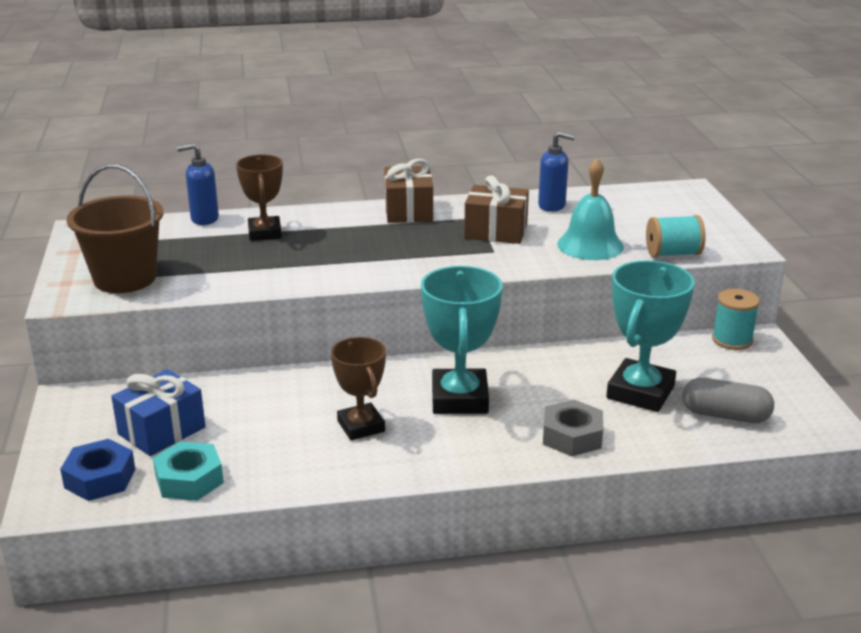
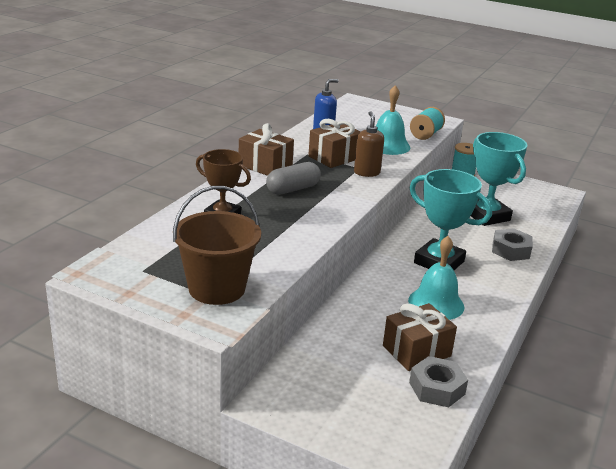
camera: 55 degrees left, 0 degrees up
blue nut [60,439,135,501] -> none
blue gift [111,369,205,456] -> none
turquoise nut [153,441,224,501] -> grey nut [409,356,468,408]
blue soap dispenser [177,143,219,225] -> none
brown trophy [331,337,386,440] -> turquoise bell [408,236,464,320]
grey capsule [683,377,774,423] -> grey capsule moved to [266,162,321,195]
none -> brown soap dispenser [354,111,384,177]
none -> brown gift [383,303,457,371]

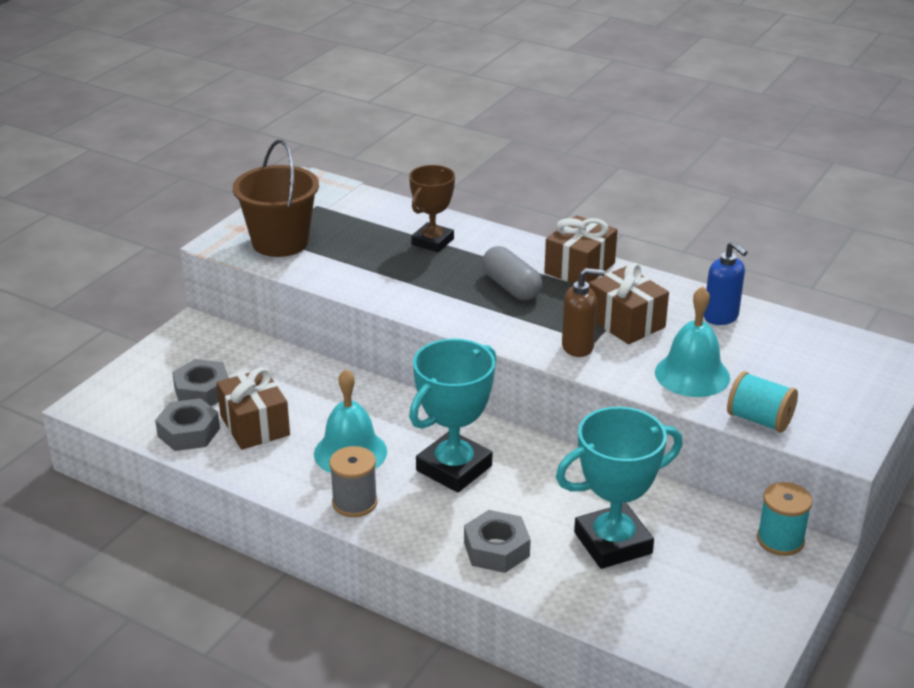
camera: 95 degrees right, 5 degrees up
none -> grey nut [172,359,229,406]
none -> grey spool [330,446,378,517]

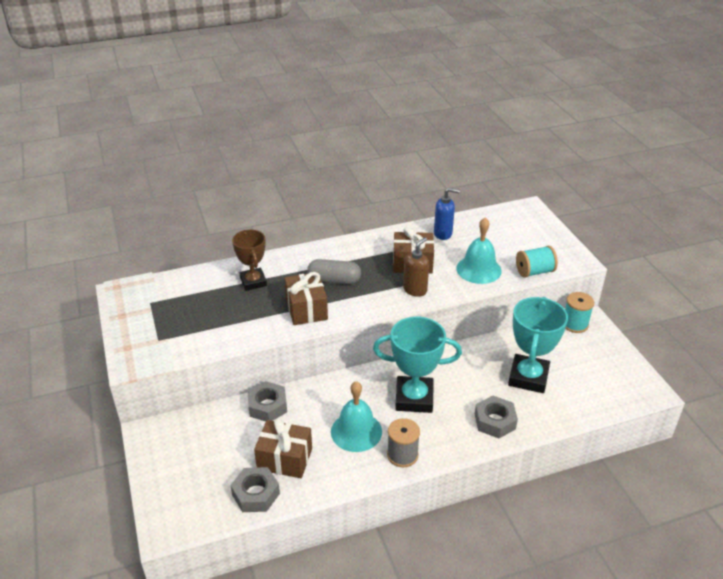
camera: 50 degrees left, 5 degrees up
grey nut [172,359,229,406] -> grey nut moved to [248,381,287,422]
brown bucket [233,140,319,257] -> none
turquoise trophy [409,339,497,493] -> turquoise trophy turned 75 degrees counterclockwise [373,317,462,413]
brown gift [544,215,617,284] -> brown gift moved to [284,272,328,325]

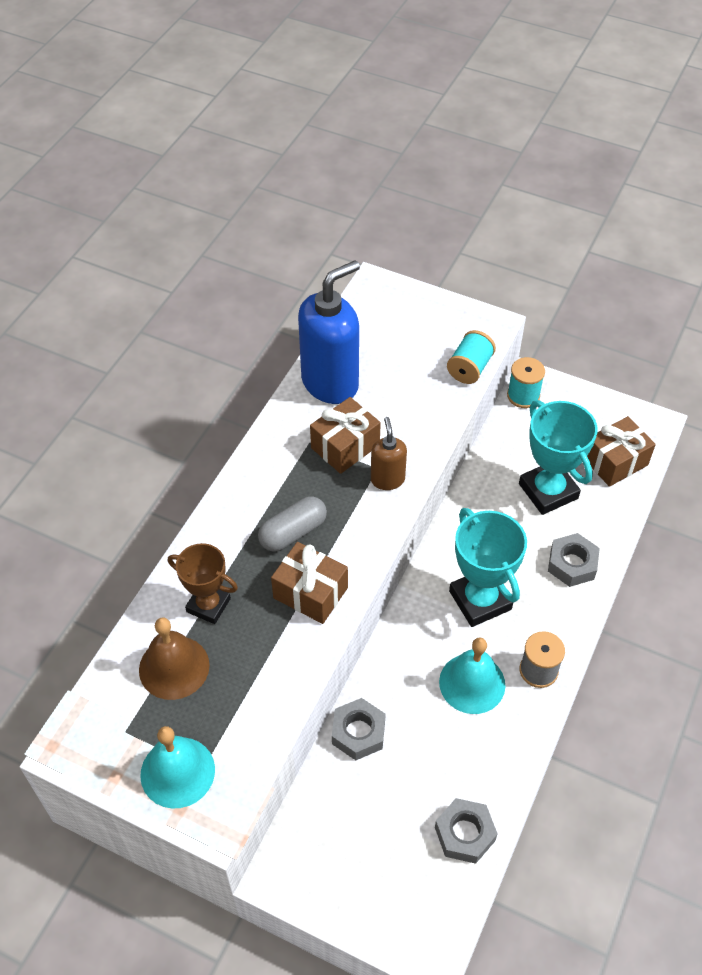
camera: 45 degrees left, 15 degrees up
brown gift [254,418,312,478] -> brown gift moved to [587,416,656,487]
turquoise trophy [373,317,462,413] -> turquoise trophy turned 75 degrees counterclockwise [449,508,527,627]
blue soap dispenser [434,188,460,240] -> blue soap dispenser [298,260,360,404], size x1.98
turquoise bell [456,218,502,284] -> turquoise bell moved to [140,726,215,808]
none -> brown bell [139,617,210,700]

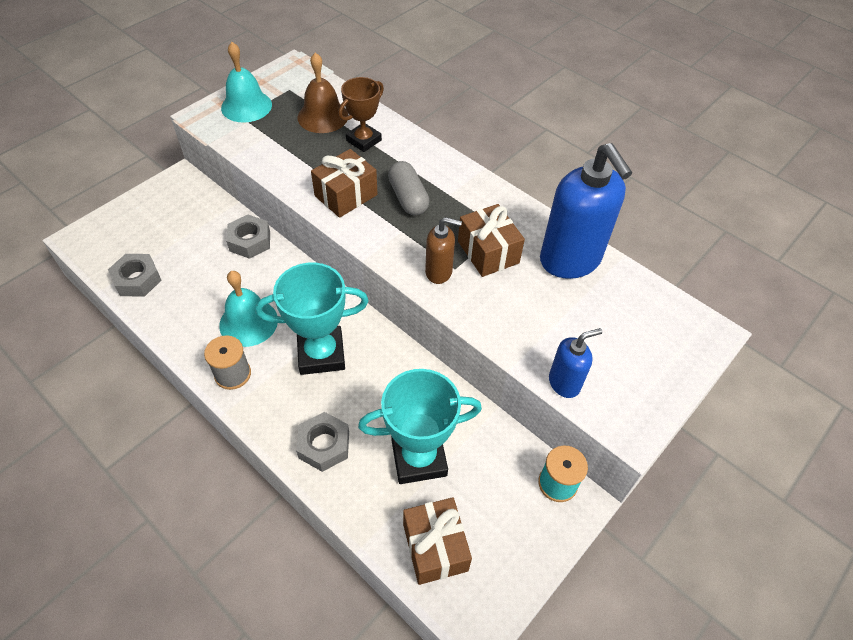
camera: 105 degrees right, 0 degrees up
turquoise spool [447,330,496,384] -> blue soap dispenser [549,328,602,398]

